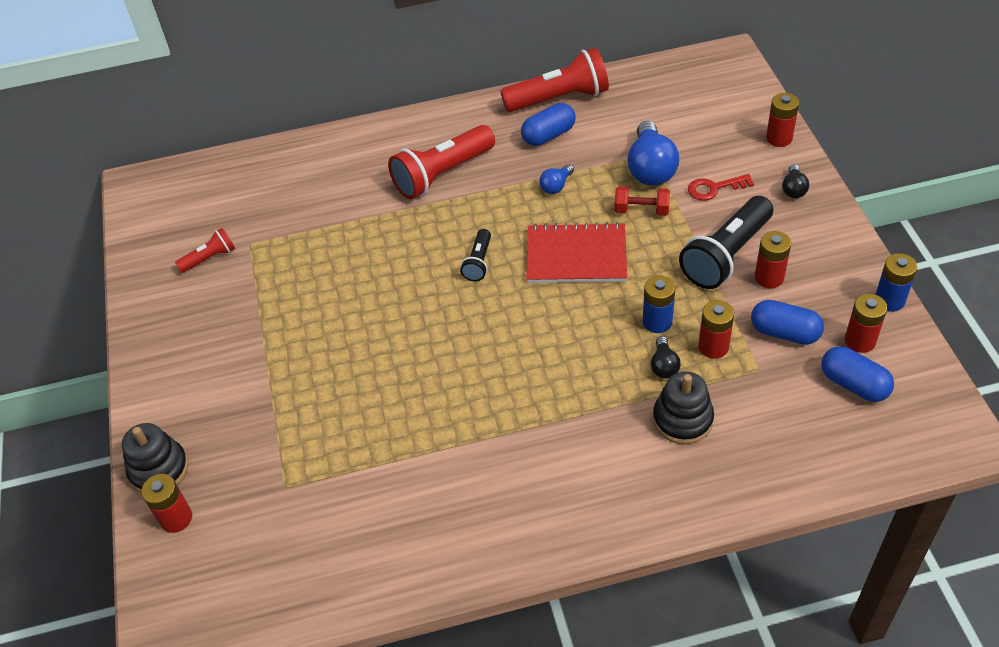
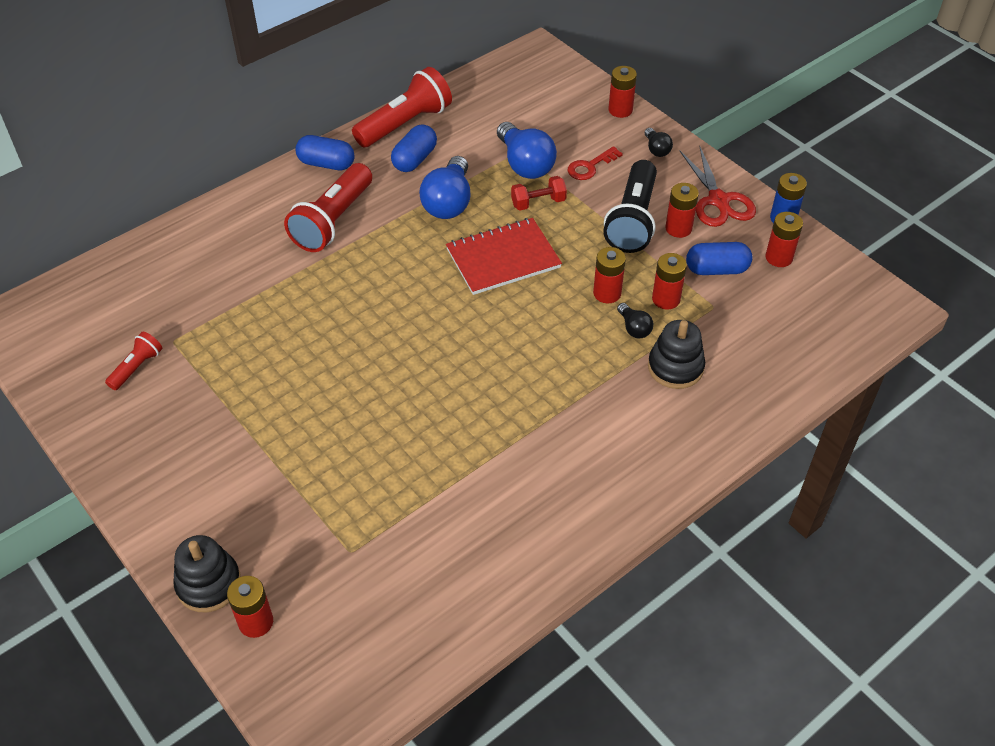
camera: 30 degrees left, 0 degrees up
black flashlight [460,229,491,282] -> none
blue light bulb [539,164,574,194] -> blue light bulb [419,156,471,219], size x1.99
blue battery [643,275,675,333] -> red battery [593,247,626,303]
blue capsule [821,346,894,402] -> blue capsule moved to [295,135,355,170]
none -> red scissors [680,147,756,227]

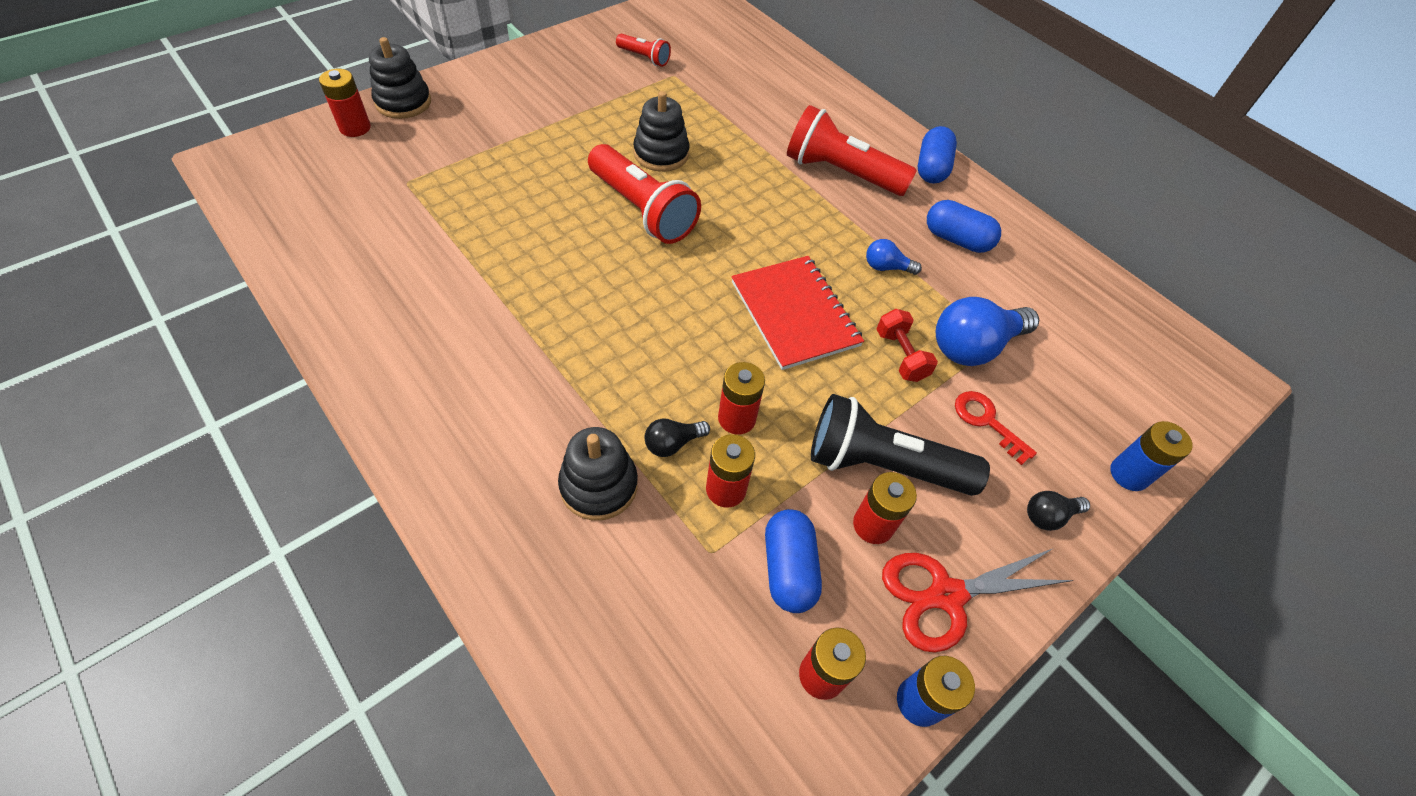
camera: 85 degrees right, 5 degrees up
red flashlight [352,67,452,147] -> red flashlight moved to [588,144,701,244]
blue light bulb [419,156,471,219] -> blue light bulb [866,239,922,275], size x0.50
red battery [608,66,637,118] -> blue battery [1110,421,1193,491]
none -> black stacking toy [633,91,690,172]

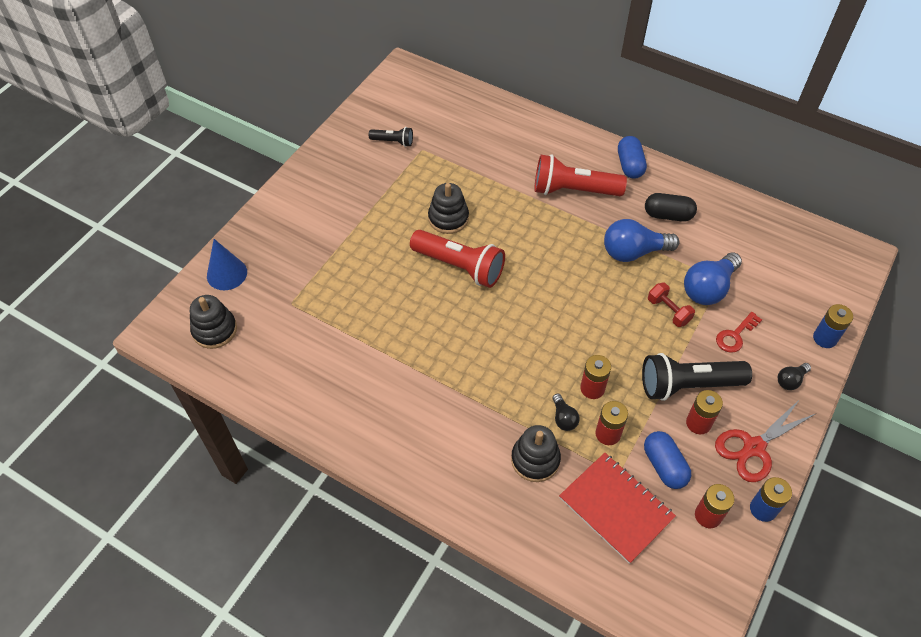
camera: 15 degrees left, 0 degrees up
red battery [319,69,371,137] -> blue cone [207,239,247,290]
black stacking toy [369,37,431,119] -> black stacking toy moved to [190,295,237,349]
red flashlight [616,34,671,67] -> black flashlight [369,127,413,147]
black light bulb [645,418,710,457] -> black light bulb turned 60 degrees counterclockwise [552,394,580,431]
red notebook [731,256,864,370] -> red notebook moved to [559,453,676,564]
blue light bulb [866,239,922,275] -> blue light bulb [604,219,679,262], size x1.99
blue capsule [927,200,1001,253] -> black capsule [645,193,697,222]
red key [955,391,1037,465] -> red key turned 75 degrees counterclockwise [716,312,762,353]

